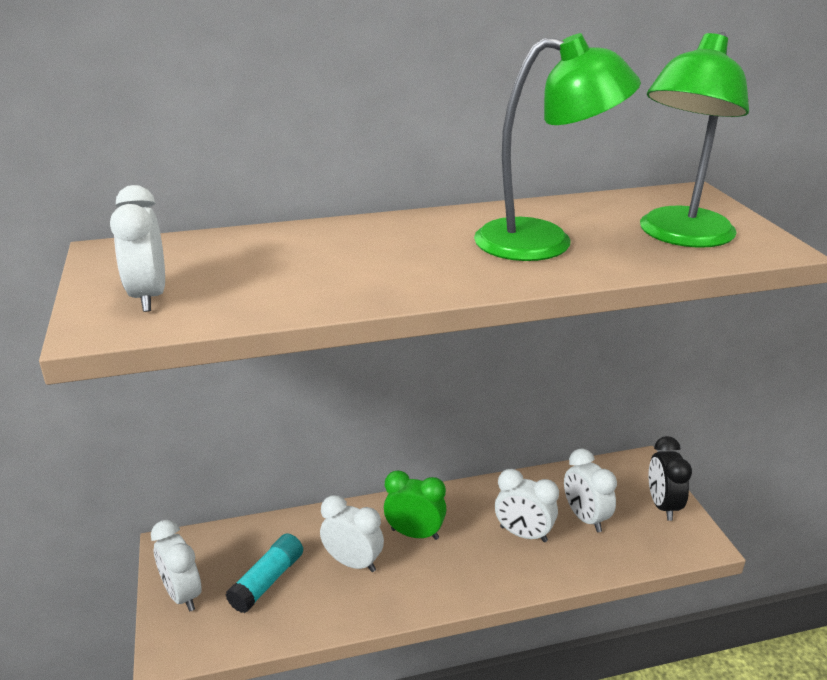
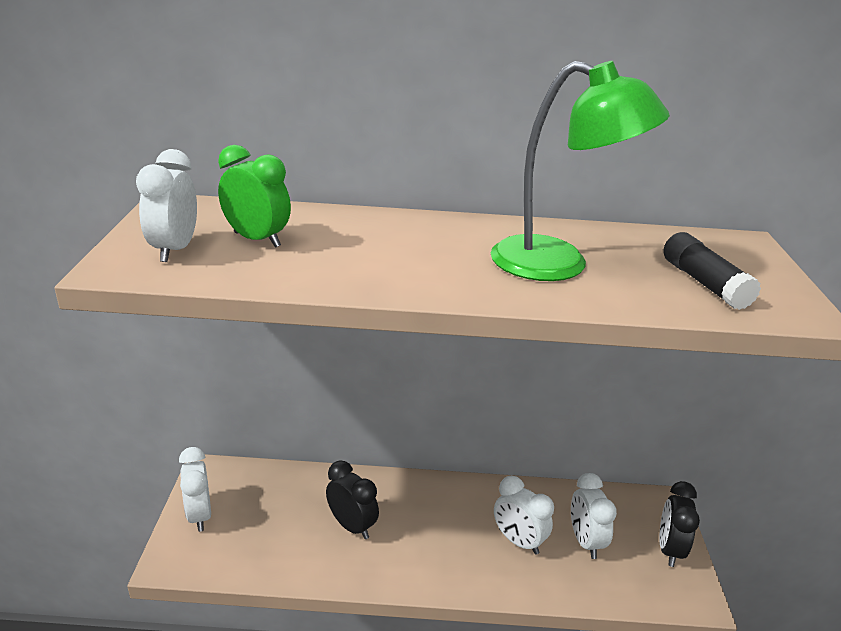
camera: 15 degrees right, 0 degrees up
turquoise glue stick [226,533,303,613] -> none
white clock [320,495,384,572] -> black clock [326,460,379,539]
green clock [384,470,447,540] -> green clock moved to [218,145,291,248]
green lamp [640,32,749,248] -> black glue stick [664,232,761,310]

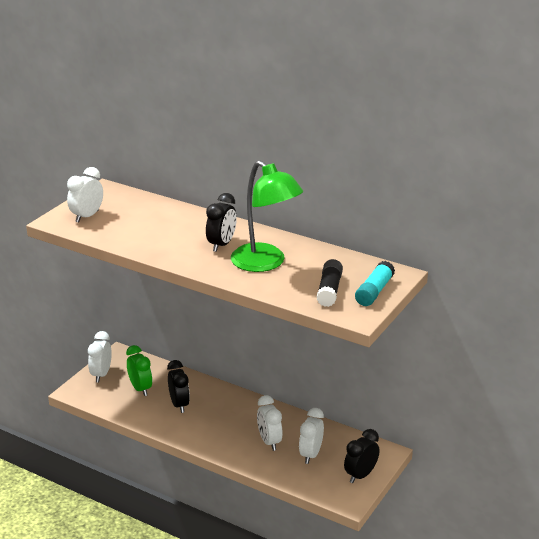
camera: 30 degrees right, 0 degrees up
green clock [218,145,291,248] -> green clock moved to [126,345,152,396]
none -> black clock [206,193,237,252]
none -> turquoise glue stick [355,261,395,306]

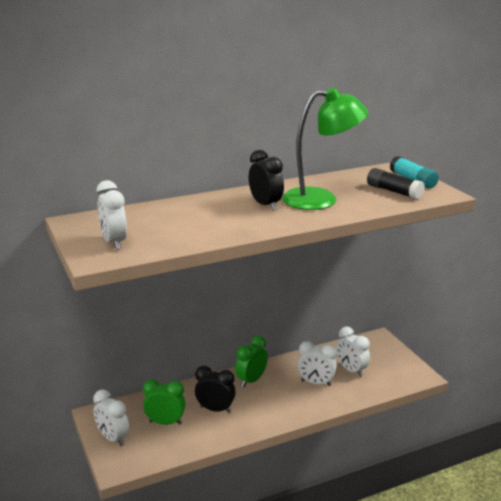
camera: 55 degrees left, 5 degrees down
black clock [344,429,380,483] -> none
none -> green clock [235,336,268,387]

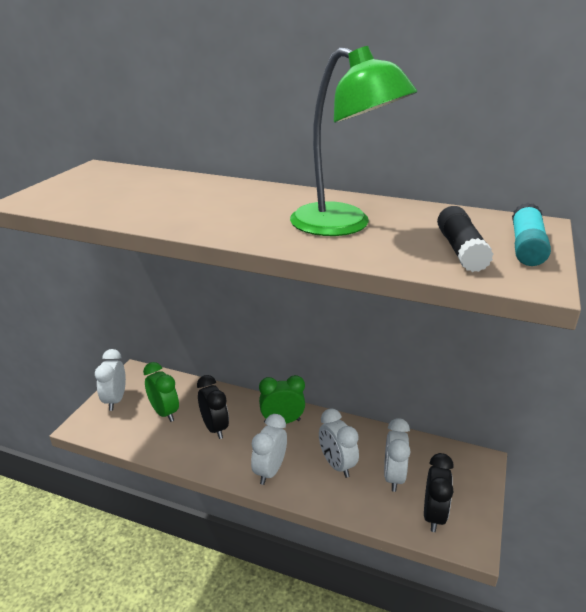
camera: 45 degrees right, 5 degrees up
white clock [96,180,127,250] -> white clock moved to [251,414,287,485]
black clock [249,150,284,211] -> black clock moved to [424,453,454,532]

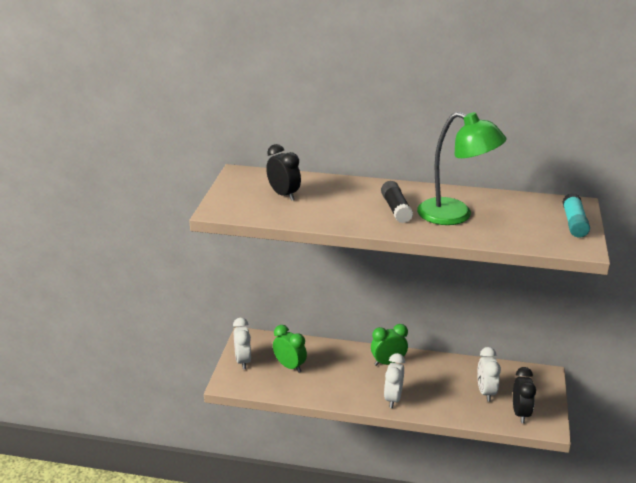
camera: 10 degrees left, 0 degrees up
black clock [197,375,229,439] -> black clock moved to [266,144,301,201]
white clock [319,408,359,478] -> none
black glue stick [437,206,493,272] -> black glue stick moved to [381,181,413,223]

